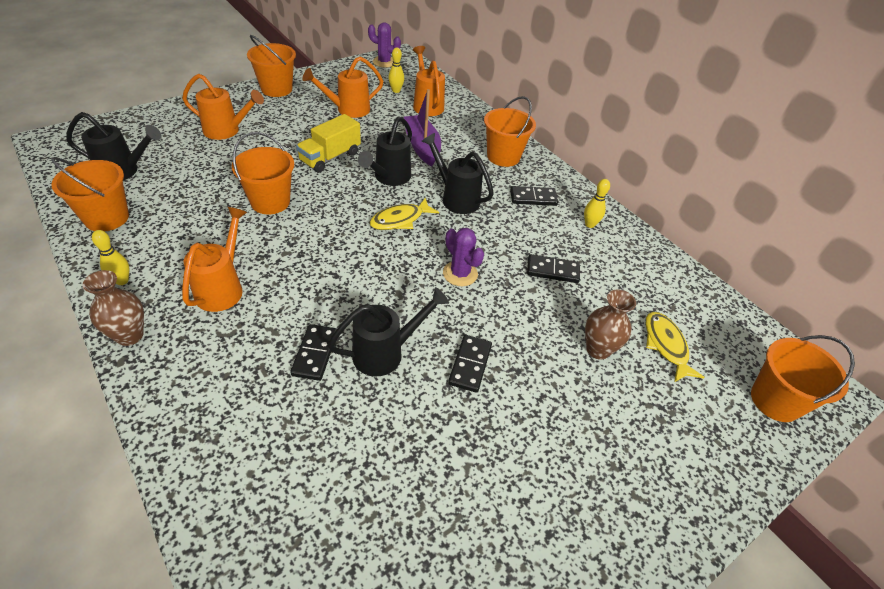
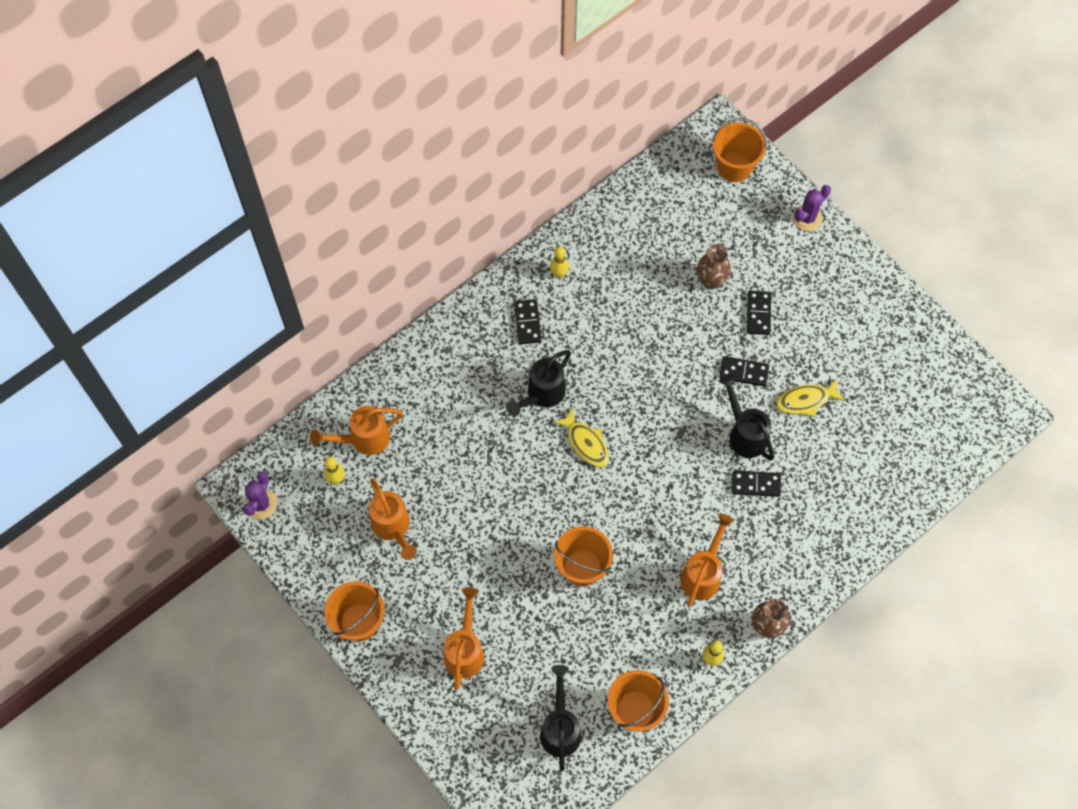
camera: 90 degrees left, 20 degrees up
orange watering can [182,207,247,312] -> orange watering can turned 105 degrees clockwise [680,514,734,607]
yellow truck [296,114,361,173] -> none
black watering can [358,116,412,186] -> none
purple boat [404,89,441,166] -> none
purple cactus [443,228,484,286] -> purple cactus moved to [793,185,831,231]
orange bucket [484,96,536,167] -> none
black domino [527,254,580,283] -> black domino moved to [747,291,771,335]
yellow fish [646,312,705,382] -> yellow fish moved to [776,378,845,417]

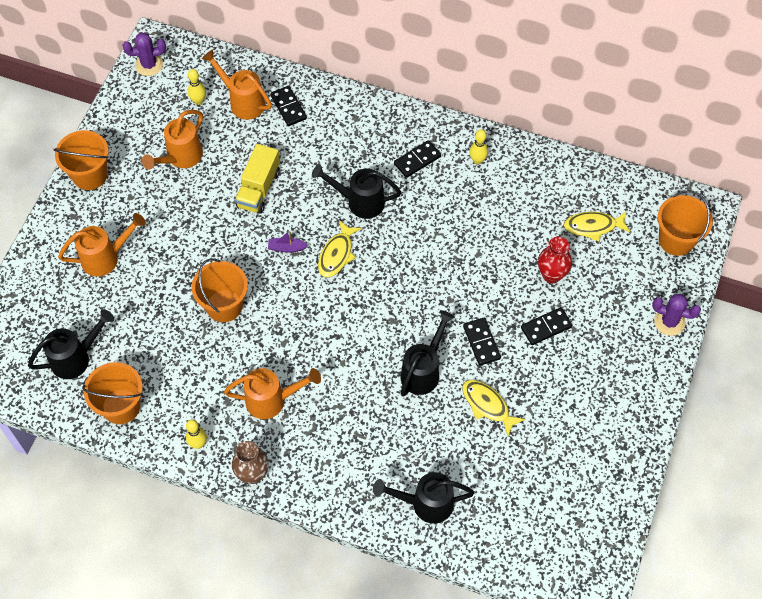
camera: 60 degrees right, 5 degrees down
brown vase [697,244,731,289] -> red vase [538,237,572,283]
black domino [732,471,781,497] -> black domino moved to [270,86,307,126]
none -> yellow truck [235,144,280,214]
none -> purple boat [268,230,308,253]
none -> black watering can [373,472,475,524]
none -> yellow fish [564,211,631,242]

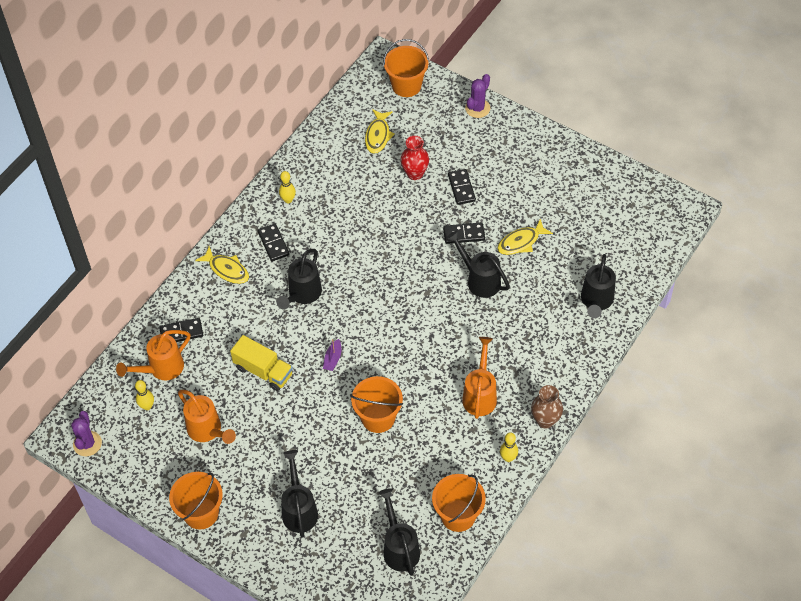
camera: 75 degrees left, 5 degrees down
orange watering can [58,213,146,277] -> black watering can [281,450,318,537]
yellow fish [318,220,362,278] -> yellow fish moved to [195,247,249,284]

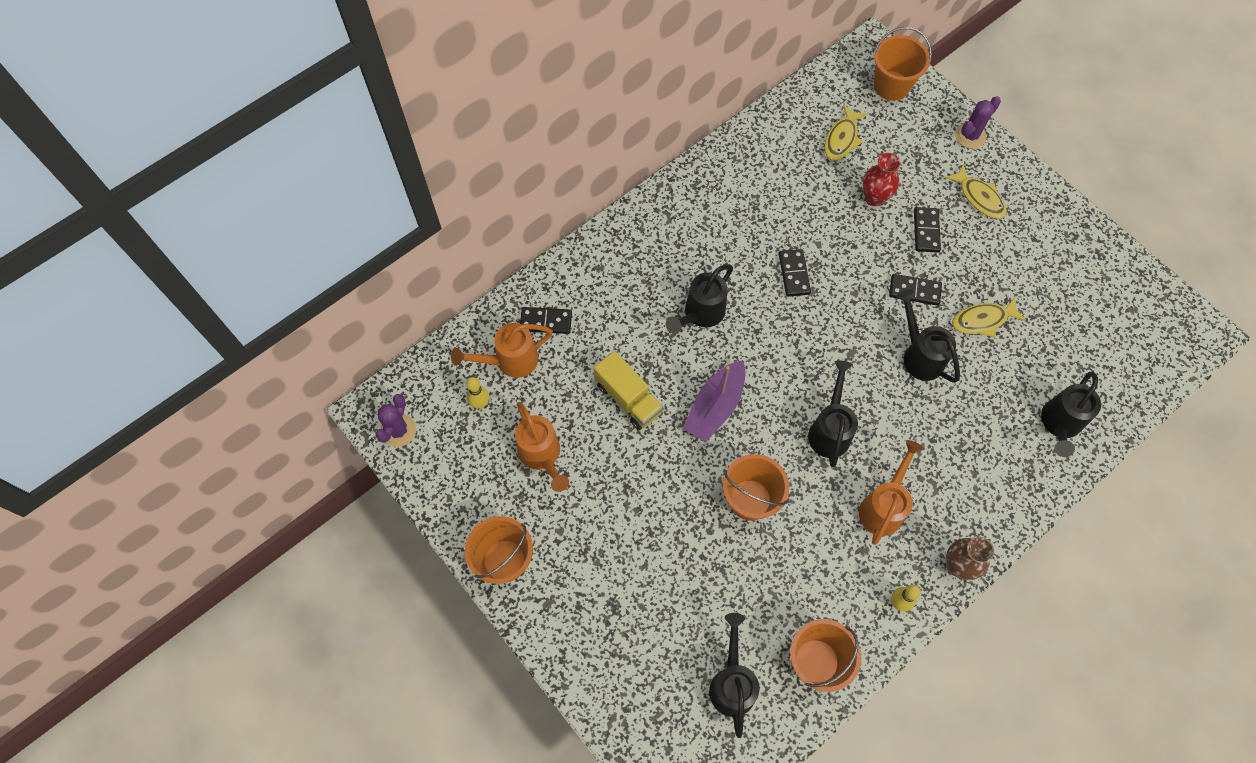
camera: 15 degrees right, 10 degrees up
yellow fish [195,247,249,284] -> yellow fish moved to [945,164,1007,219]
black domino [258,223,289,261] -> black domino moved to [779,249,811,297]
yellow bowling pin [279,171,296,203] -> none
black watering can [281,450,318,537] -> black watering can moved to [808,361,858,467]
purple boat [323,339,341,371] -> purple boat [683,360,746,442], size x2.05

